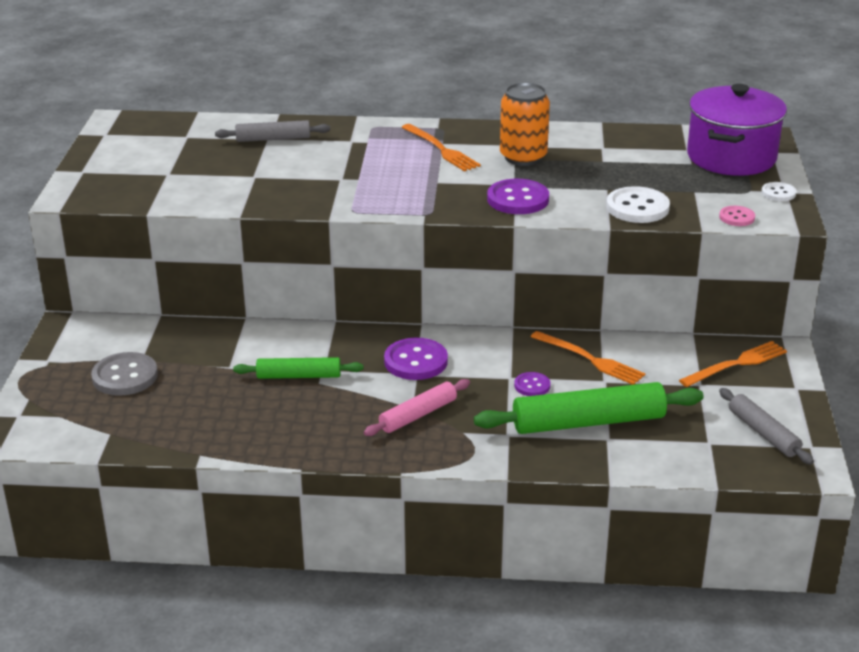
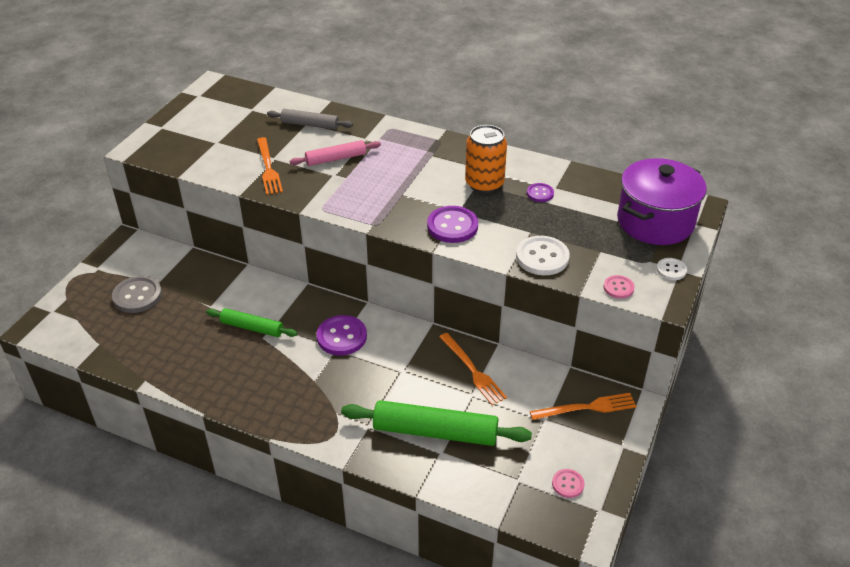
camera: 20 degrees right, 10 degrees up
pink rolling pin [364,379,470,436] -> pink rolling pin moved to [289,140,381,166]
orange fork [401,124,481,172] -> orange fork moved to [257,137,283,195]
purple button [514,372,551,396] -> purple button moved to [527,183,554,202]
grey rolling pin [719,388,814,465] -> pink button [552,469,585,498]

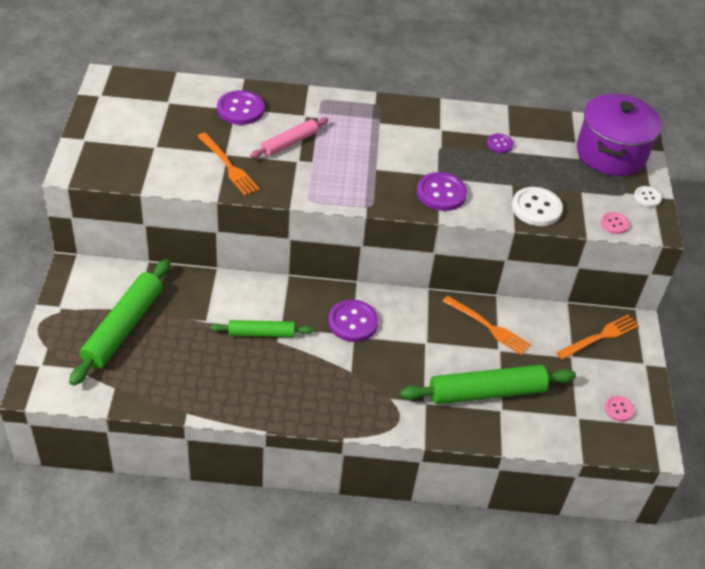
camera: 25 degrees left, 5 degrees up
grey button [112,276,162,313] -> green rolling pin [69,259,170,386]
grey rolling pin [267,109,353,130] -> purple button [217,90,264,125]
orange can [465,125,507,193] -> none

